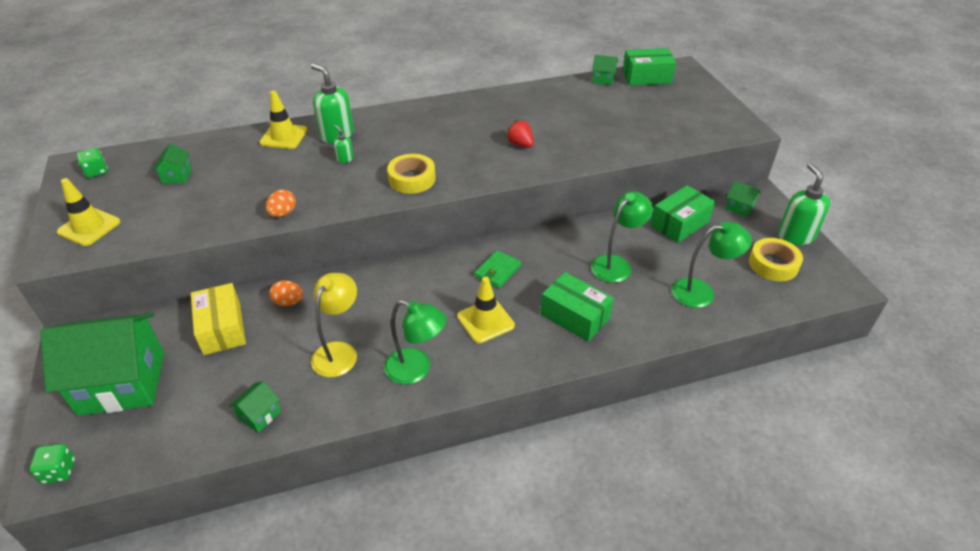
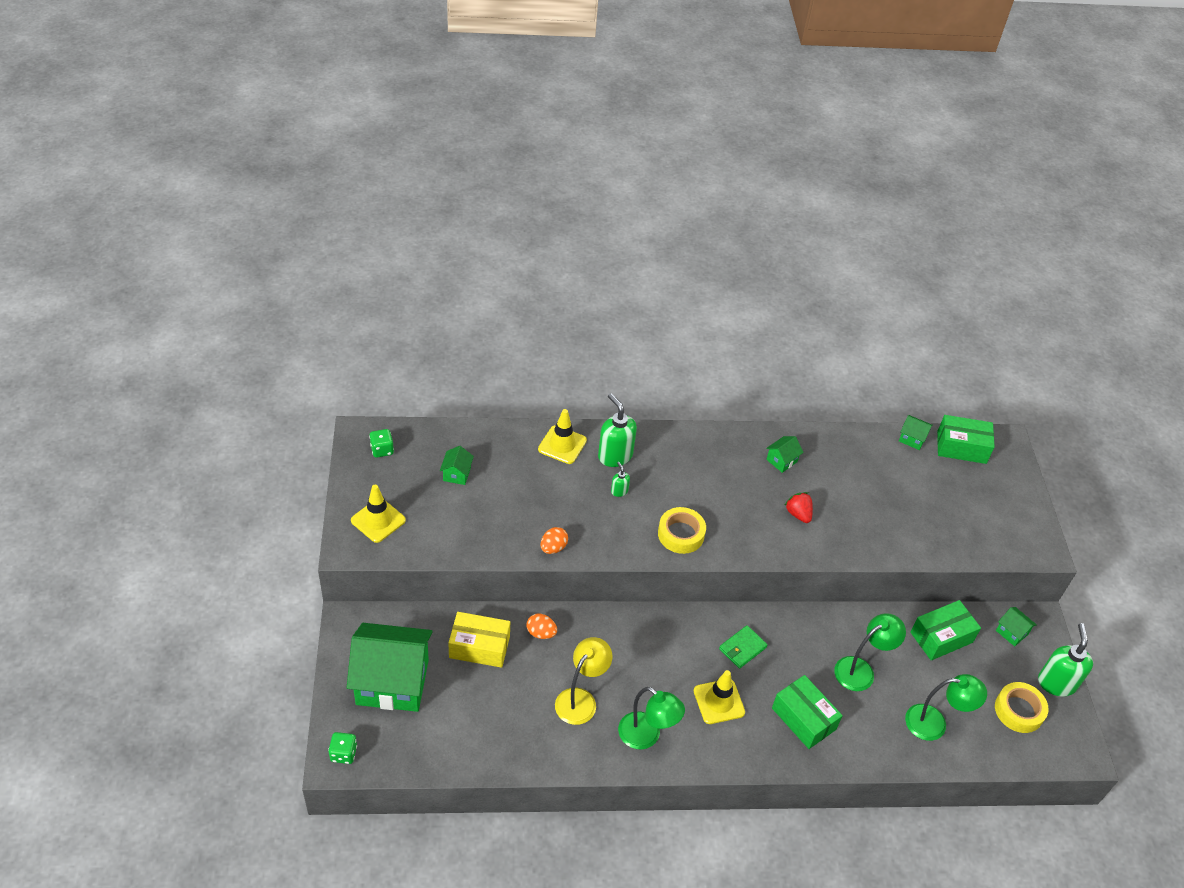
camera: 10 degrees right, 5 degrees up
yellow box [191,283,246,355] -> yellow box turned 75 degrees counterclockwise [448,612,510,668]
green house [229,381,281,433] -> green house moved to [766,436,804,473]

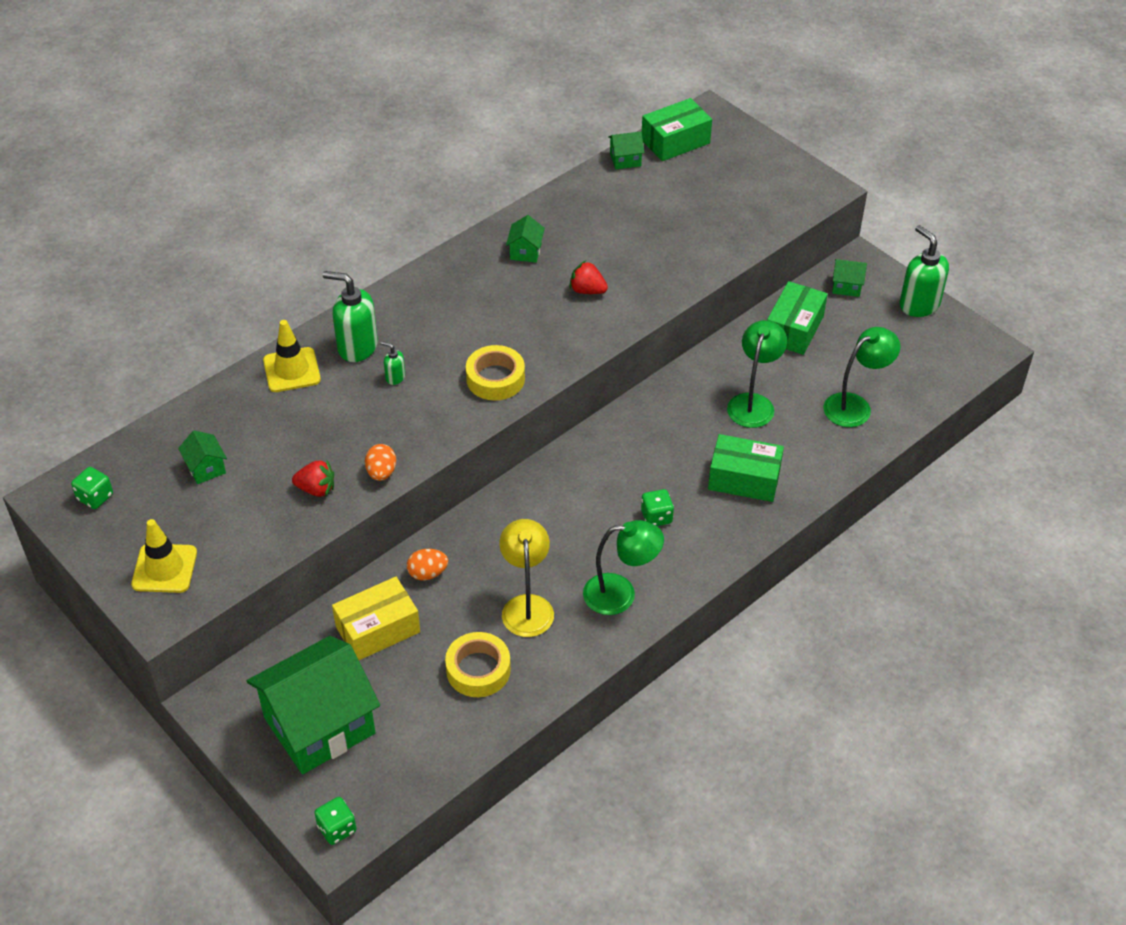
camera: 35 degrees left, 0 degrees up
yellow traffic cone [694,670,745,724] -> green dice [641,489,674,526]
green wallet [719,625,768,668] -> none
yellow tape [995,682,1049,733] -> yellow tape moved to [445,632,511,697]
none -> red strawberry [292,460,334,497]

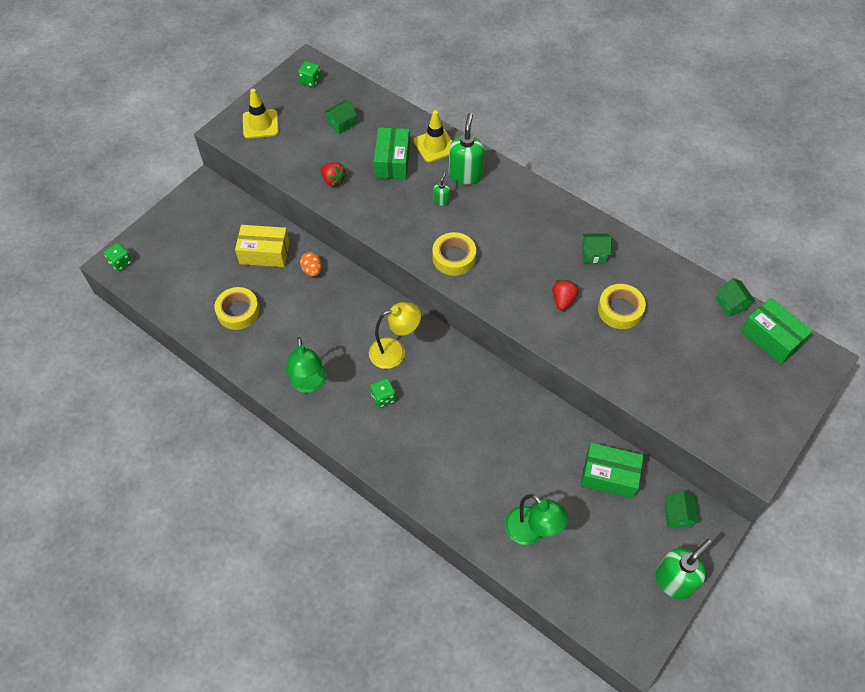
camera: 80 degrees right, 10 degrees up
green house [247,636,380,774] -> none
red strawberry [292,460,334,497] -> red strawberry turned 45 degrees counterclockwise [321,162,347,187]
yellow box [332,577,420,660] -> yellow box turned 45 degrees counterclockwise [235,225,290,267]
orange egg [365,444,396,481] -> none
yellow lamp [499,519,554,637] -> yellow lamp moved to [369,302,421,369]
green box [708,434,784,502] -> green box moved to [374,127,410,180]
green lamp [727,320,787,428] -> none
none -> yellow tape [598,284,646,329]

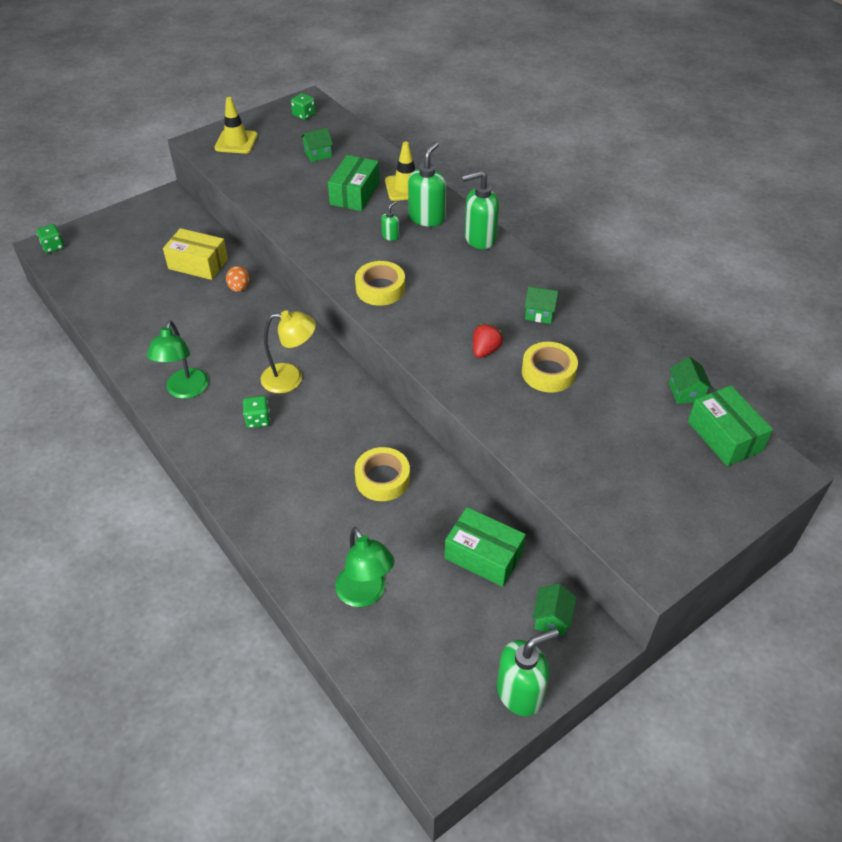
camera: 15 degrees right, 10 degrees down
yellow tape [214,287,259,330] -> yellow tape moved to [355,447,410,501]
red strawberry [321,162,347,187] -> none
none -> green soap dispenser [462,171,499,249]

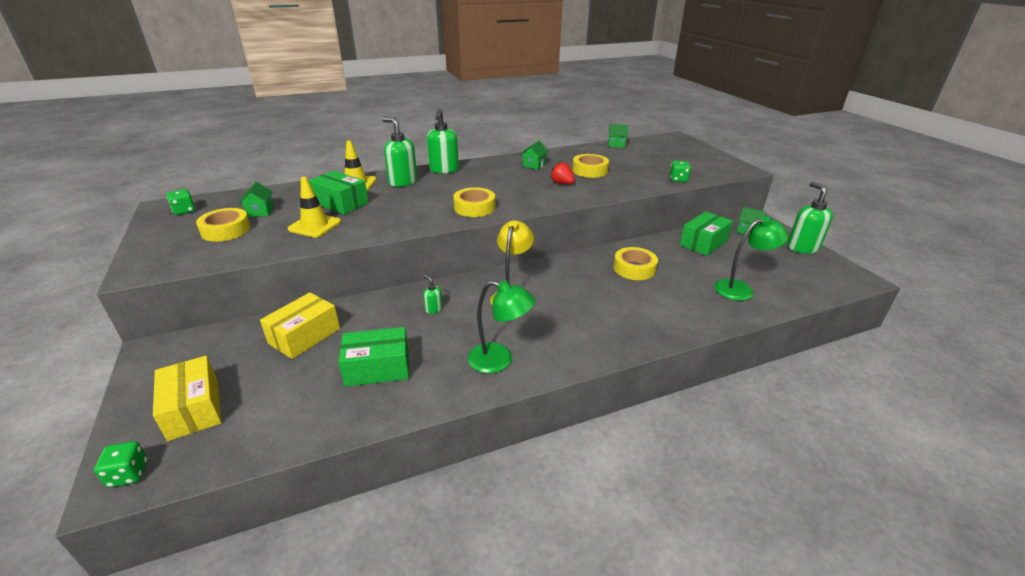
camera: 75 degrees left, 15 degrees down
yellow traffic cone [214,97,258,154] -> yellow traffic cone moved to [288,177,341,238]
orange egg [226,266,249,292] -> none
green dice [243,396,270,428] -> green dice moved to [670,161,691,182]
green soap dispenser [381,201,399,241] -> green soap dispenser moved to [423,275,443,314]
green box [688,385,773,466] -> green box moved to [338,327,409,387]
none -> yellow box [153,356,222,441]
none -> yellow tape [196,208,251,242]

